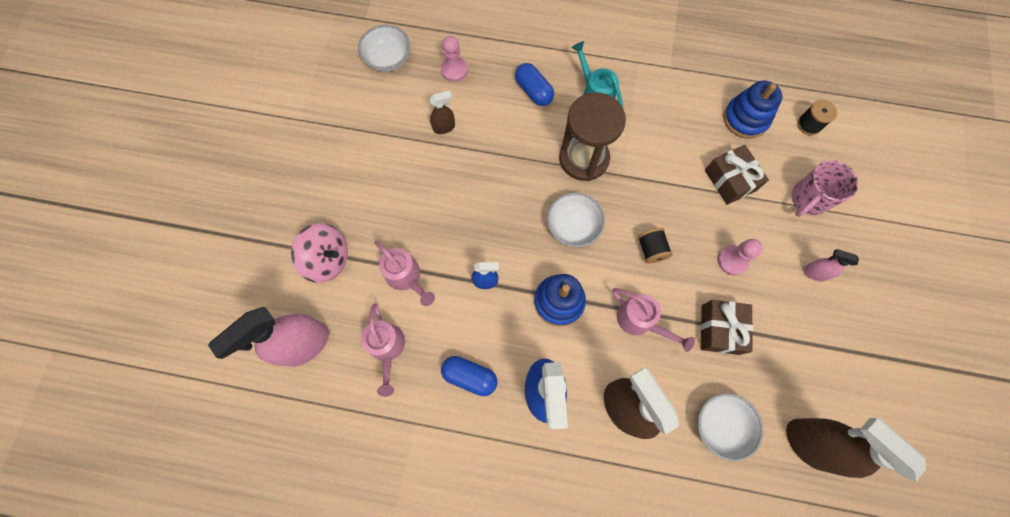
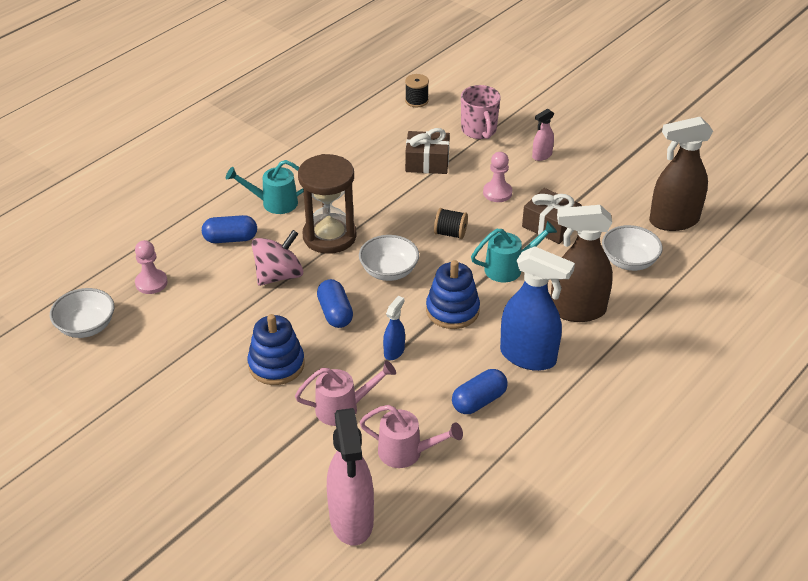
camera: 60 degrees left, 30 degrees down
pink spinning top [291,223,348,283] -> pink spinning top moved to [252,230,303,286]
brown spray bottle [429,91,455,134] -> none
pink watering can [612,288,695,352] -> turquoise watering can [471,221,557,282]
blue stacking toy [723,81,782,139] -> blue stacking toy moved to [247,314,305,385]
none -> blue capsule [317,279,353,328]

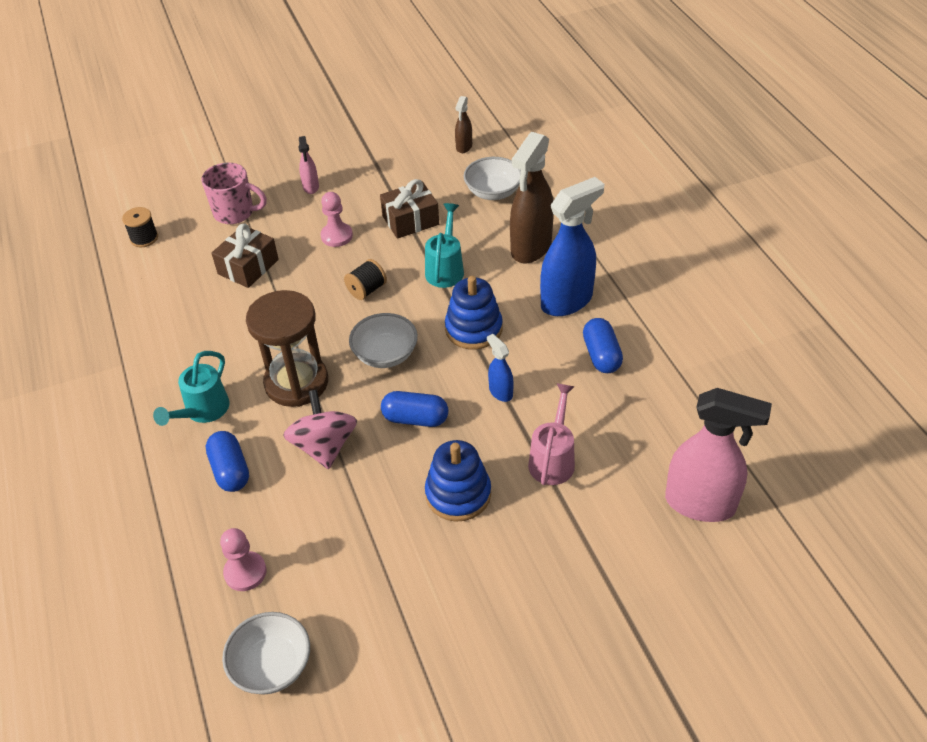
camera: 60 degrees left, 5 degrees up
blue capsule [202,215,257,243] -> blue capsule turned 45 degrees counterclockwise [206,431,249,492]
pink watering can [359,405,463,468] -> none
brown spray bottle [649,117,713,231] -> brown spray bottle [455,96,472,153], size x0.48

